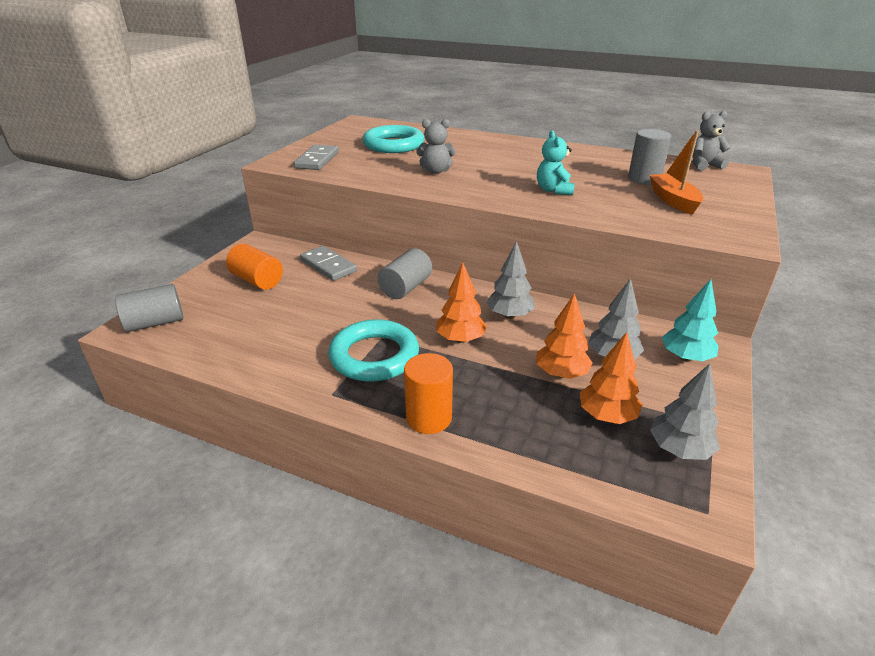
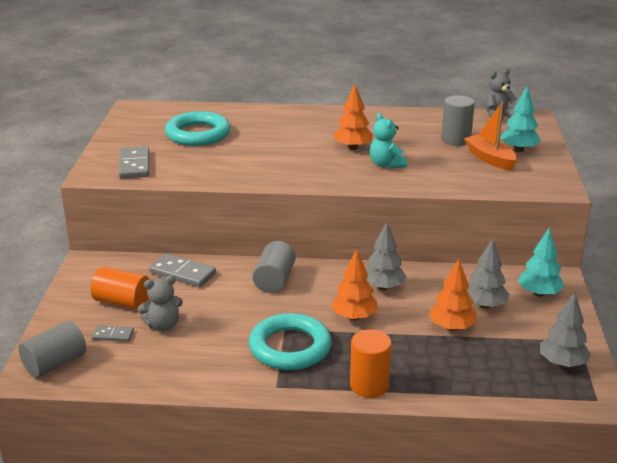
camera: 20 degrees left, 5 degrees down
grey teddy bear [416,119,456,174] -> grey teddy bear moved to [137,275,183,331]
orange tree [580,332,642,424] -> orange tree moved to [333,84,373,150]
none -> grey domino [92,326,134,342]
none -> turquoise tree [500,86,541,152]

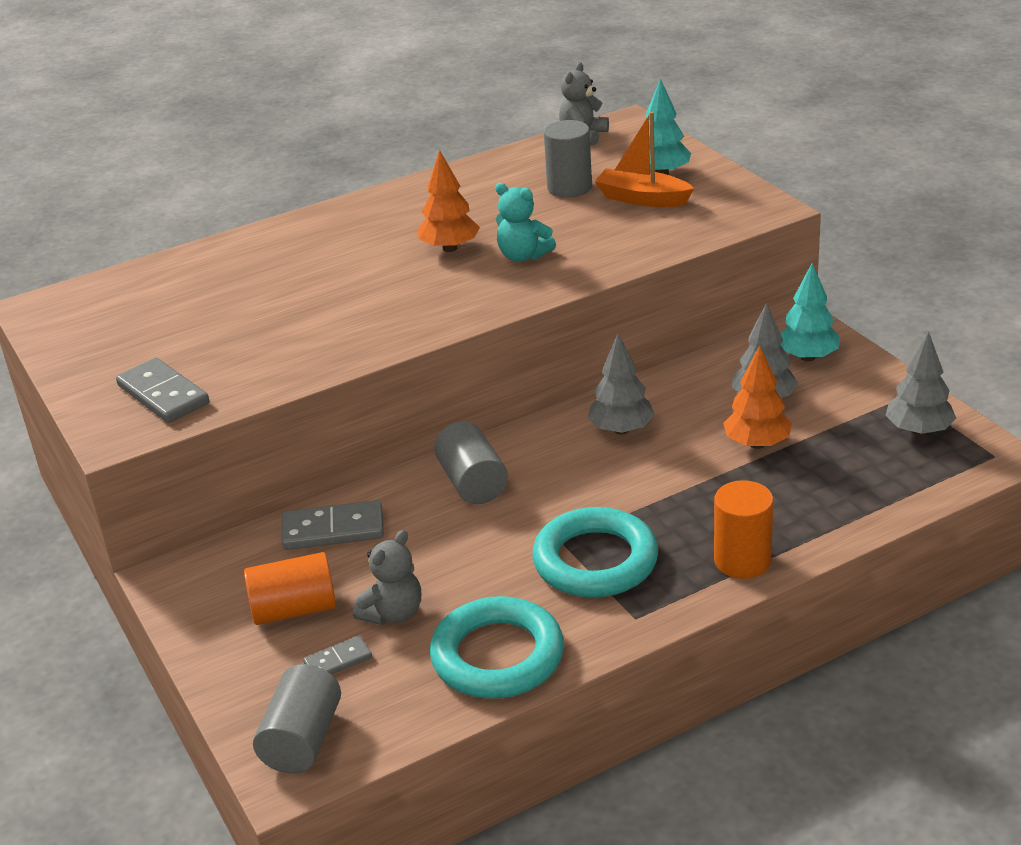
camera: 30 degrees left, 5 degrees up
turquoise ring [165,111,230,146] -> turquoise ring moved to [430,596,564,699]
orange tree [331,249,378,320] -> none

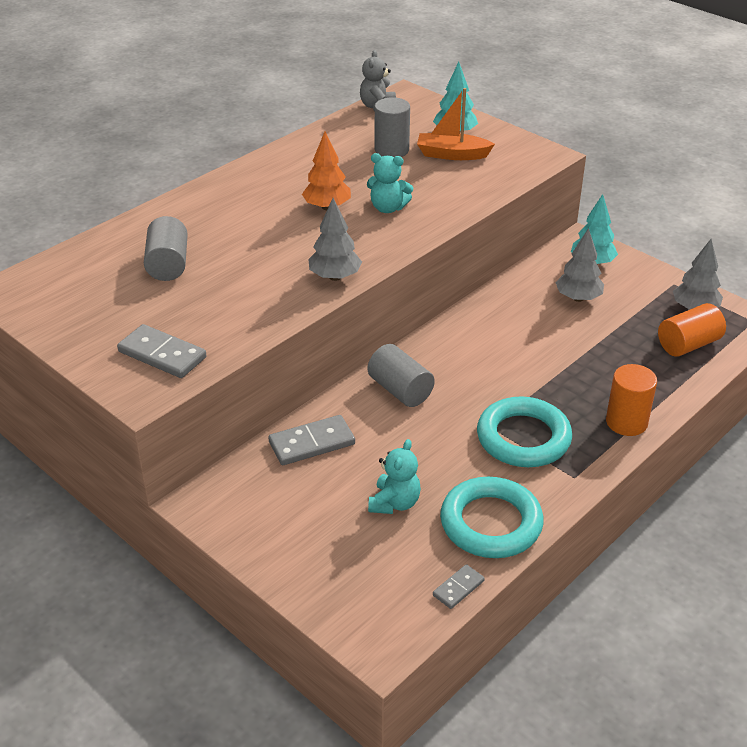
camera: 20 degrees left, 5 degrees up
orange cylinder [244,552,336,625] -> orange cylinder moved to [658,303,726,357]
grey cylinder [253,664,341,774] -> grey cylinder moved to [144,216,188,281]
grey domino [303,636,372,675] -> grey domino moved to [433,564,485,609]
grey teddy bear [353,530,421,625] -> turquoise teddy bear [368,439,421,514]
grey tree [588,334,655,434] -> grey tree moved to [309,198,362,281]
orange tree [723,345,792,449] -> none

